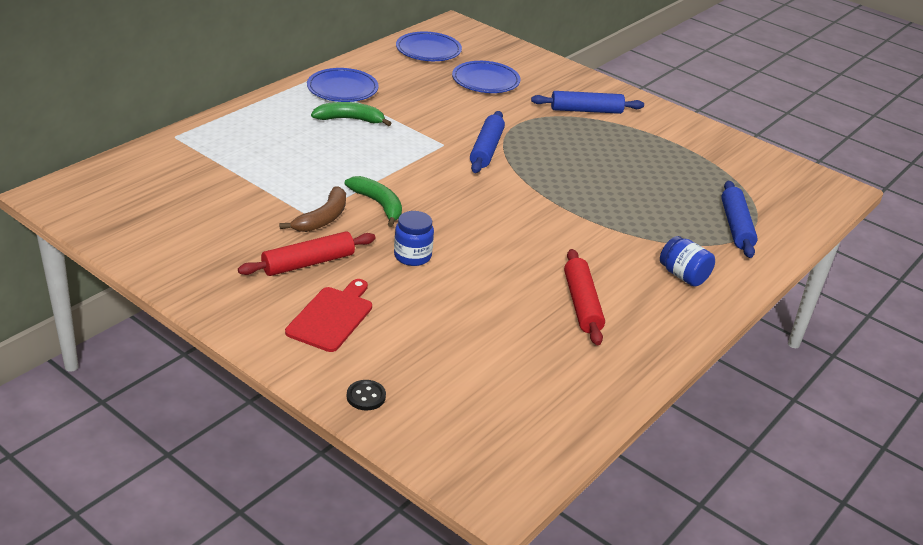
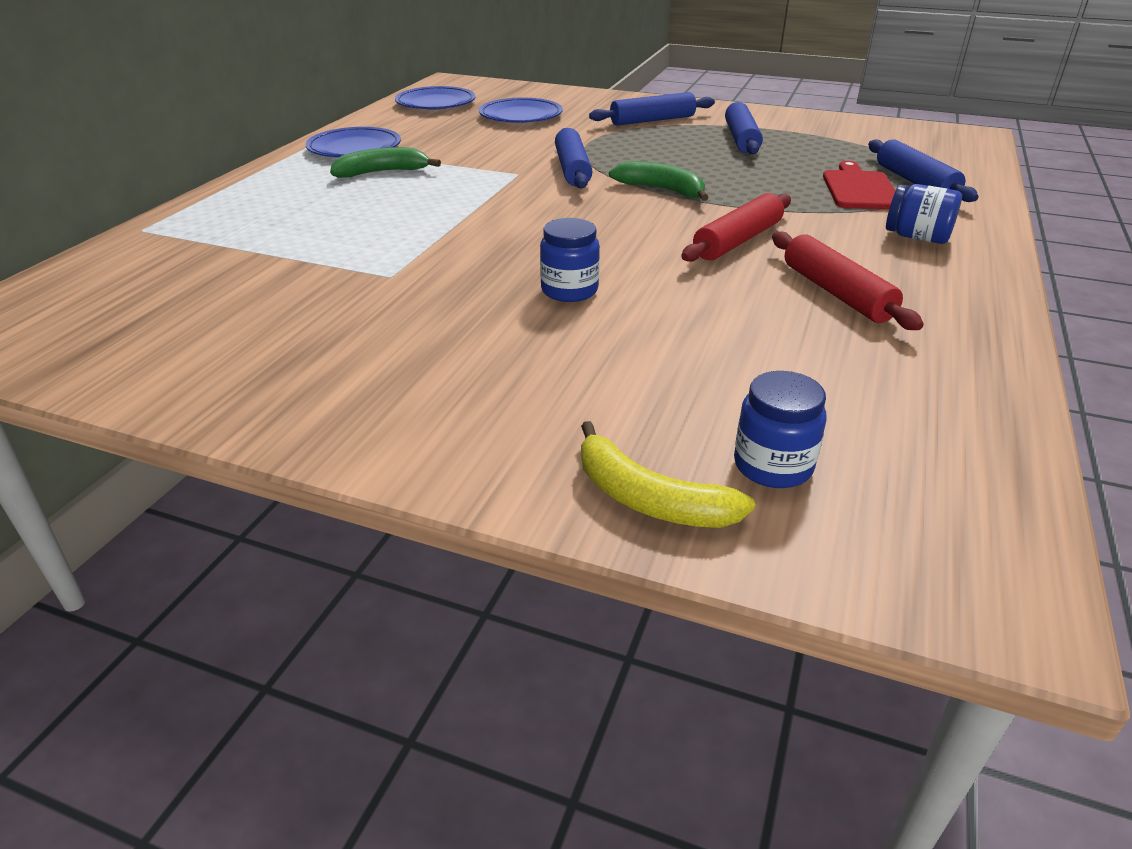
camera: 15 degrees left, 0 degrees up
red rolling pin [238,231,376,276] -> red rolling pin moved to [681,193,791,262]
brown banana [279,186,346,232] -> none
red cutting board [285,279,372,352] -> red cutting board moved to [823,161,896,210]
green banana [345,176,402,227] -> green banana moved to [609,161,709,201]
black button [347,380,386,410] -> yellow banana [581,421,755,528]
none -> blue rolling pin [725,102,763,154]
none -> blue jar [734,371,826,488]

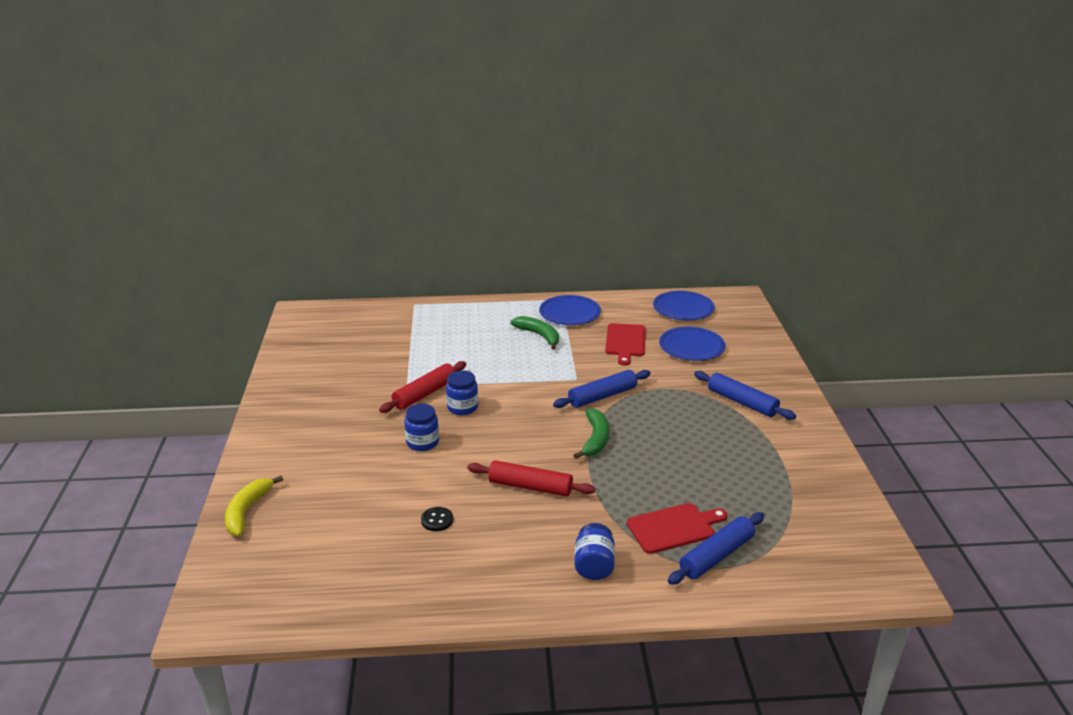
camera: 65 degrees right, 5 degrees down
blue rolling pin [725,102,763,154] -> none
blue jar [734,371,826,488] -> blue jar moved to [446,370,478,415]
red rolling pin [772,232,924,330] -> red rolling pin moved to [379,361,466,413]
none -> black button [421,507,453,531]
none -> red cutting board [605,323,646,366]

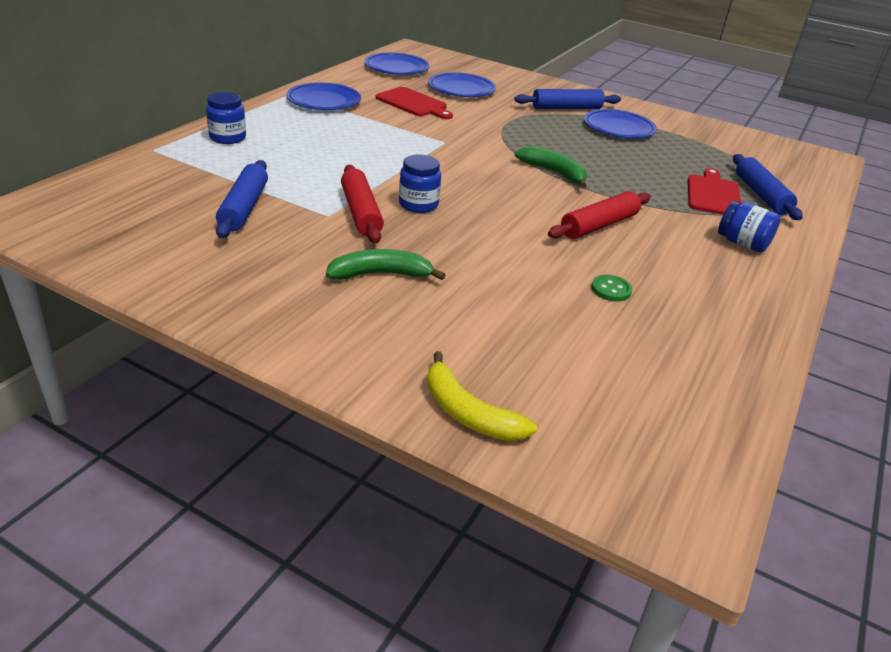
camera: 60 degrees left, 5 degrees up
blue jar [404,404,439,451] -> blue jar moved to [206,92,246,144]
black button [421,507,453,531] -> green button [591,275,632,302]
green banana [511,316,559,350] -> green banana moved to [326,249,446,280]
blue rolling pin [553,370,651,408] -> blue rolling pin moved to [216,160,268,238]
none -> blue plate [584,109,657,139]

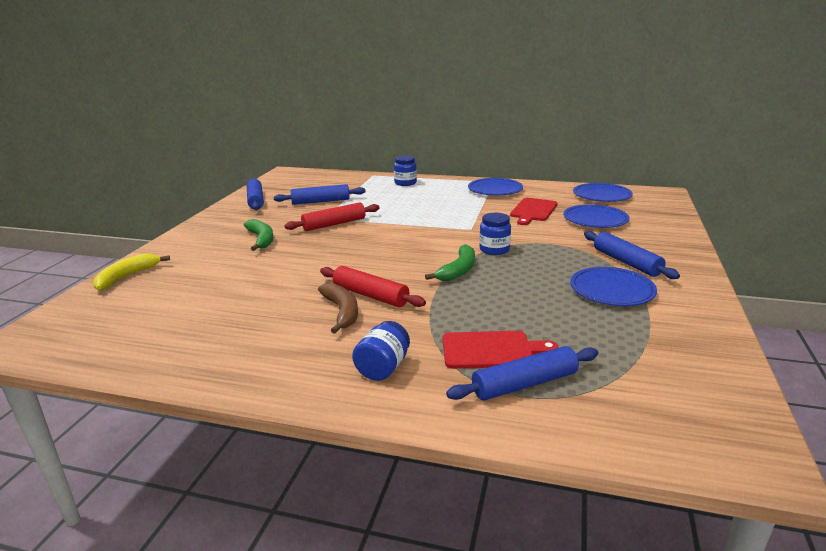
camera: 80 degrees right, 10 degrees down
blue jar [399,155,441,213] -> blue jar moved to [479,213,511,255]
green button [591,275,632,302] -> none
none -> blue rolling pin [247,179,264,210]
none -> brown banana [318,283,358,334]

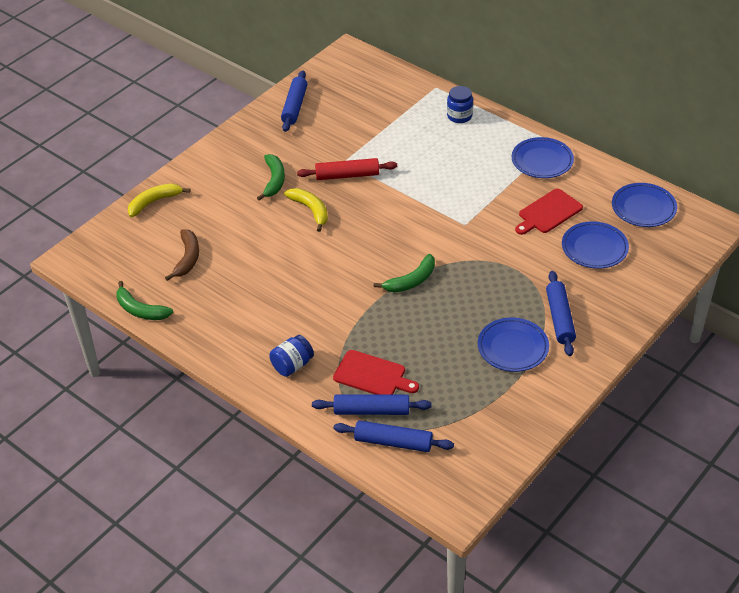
camera: 25 degrees right, 20 degrees up
blue rolling pin [274,184,366,205] -> blue rolling pin moved to [333,420,454,452]
brown banana [318,283,358,334] -> brown banana moved to [165,229,199,281]
red rolling pin [320,266,426,307] -> none
blue jar [479,213,511,255] -> none
none -> green banana [116,281,173,320]
none -> yellow banana [284,188,328,232]

